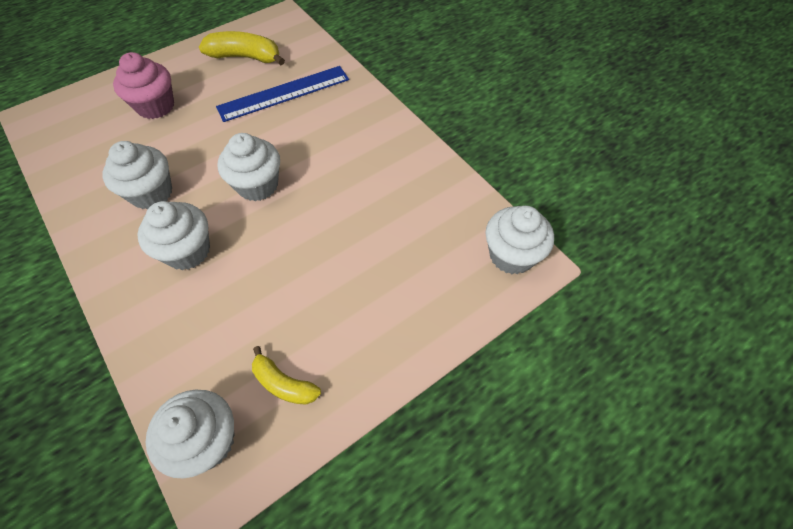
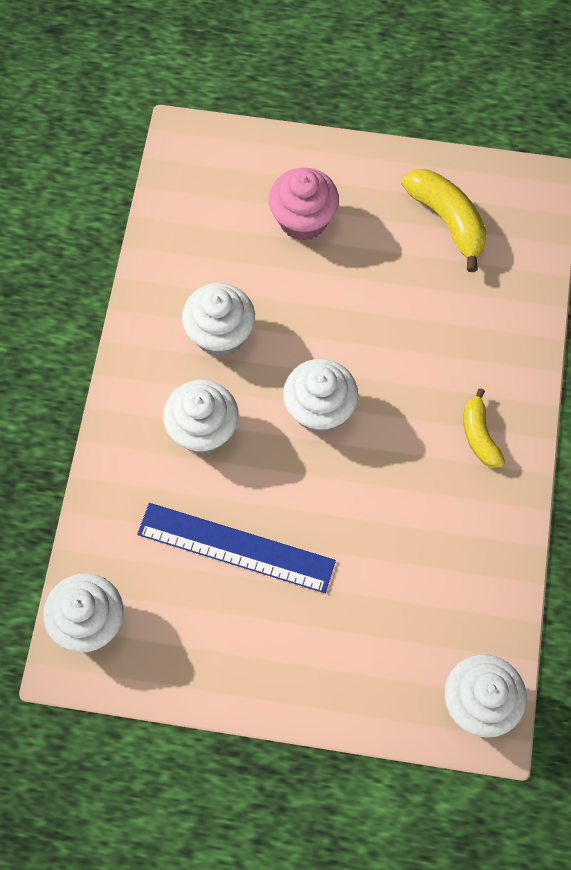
camera: 45 degrees right, 10 degrees up
blue ruler [216,66,349,122] -> blue ruler moved to [137,503,336,593]
yellow banana [252,346,321,405] -> yellow banana moved to [463,388,505,468]

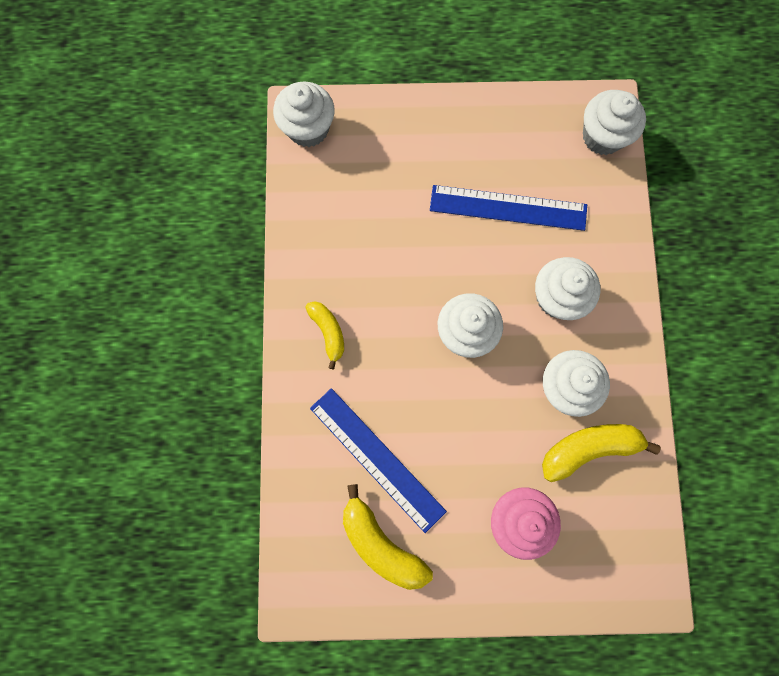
camera: 170 degrees right, 10 degrees up
none -> blue ruler [310,388,447,533]
none -> yellow banana [542,424,661,482]

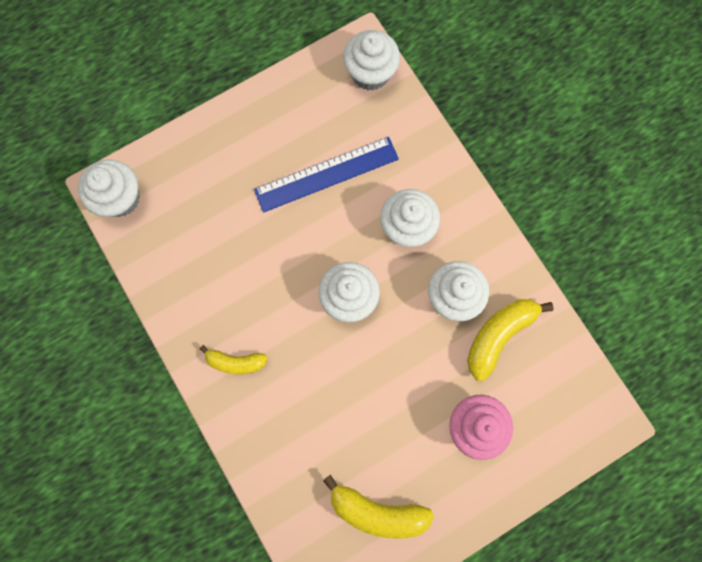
camera: 30 degrees left, 0 degrees up
yellow banana [305,301,344,369] -> yellow banana turned 150 degrees clockwise [200,345,268,374]
blue ruler [310,388,447,533] -> none

